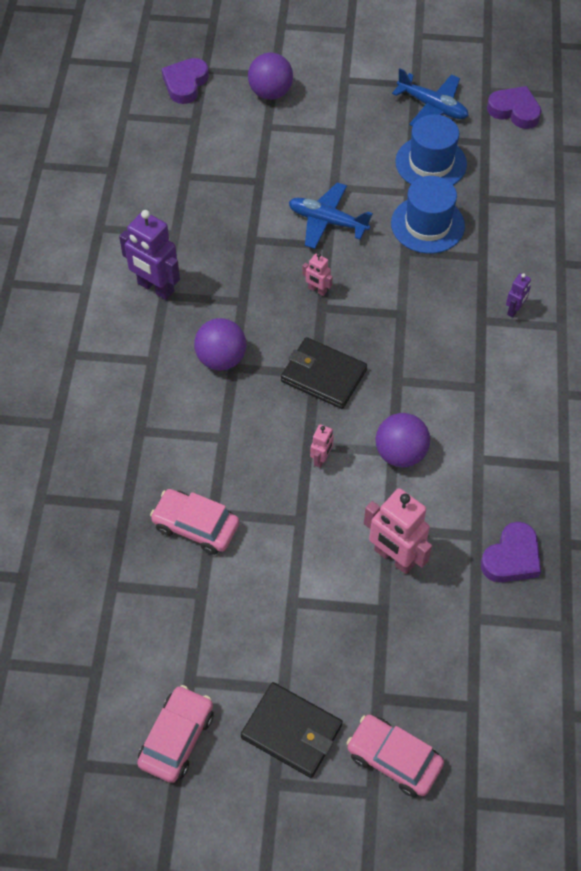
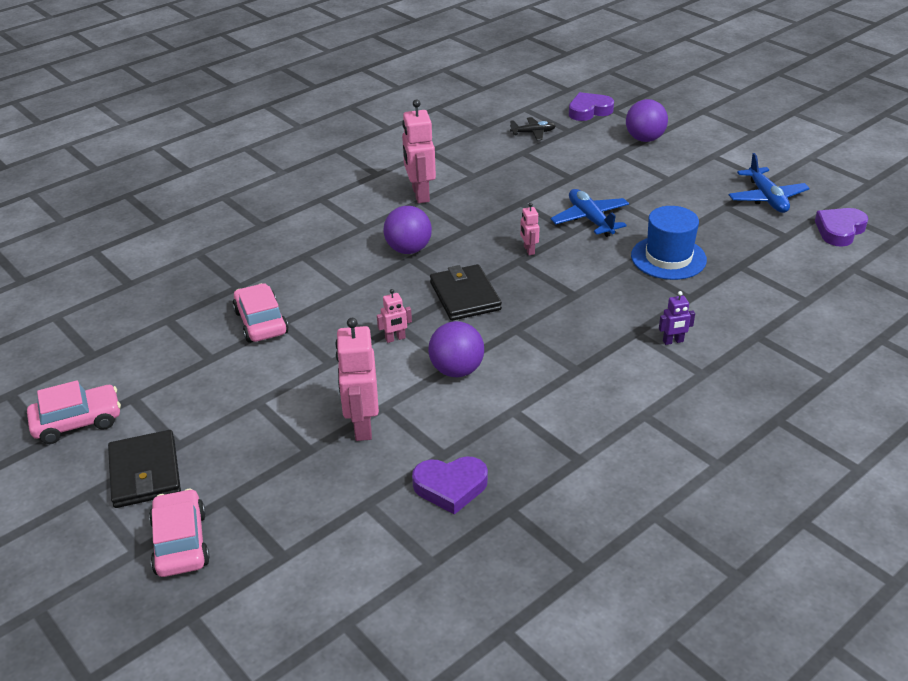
camera: 45 degrees right, 20 degrees down
purple robot [119,210,180,300] -> pink robot [402,99,436,203]
blue hat [395,114,467,185] -> none
purple heart [487,86,541,129] -> purple heart turned 120 degrees counterclockwise [815,208,868,247]
none -> black plane [510,117,556,140]

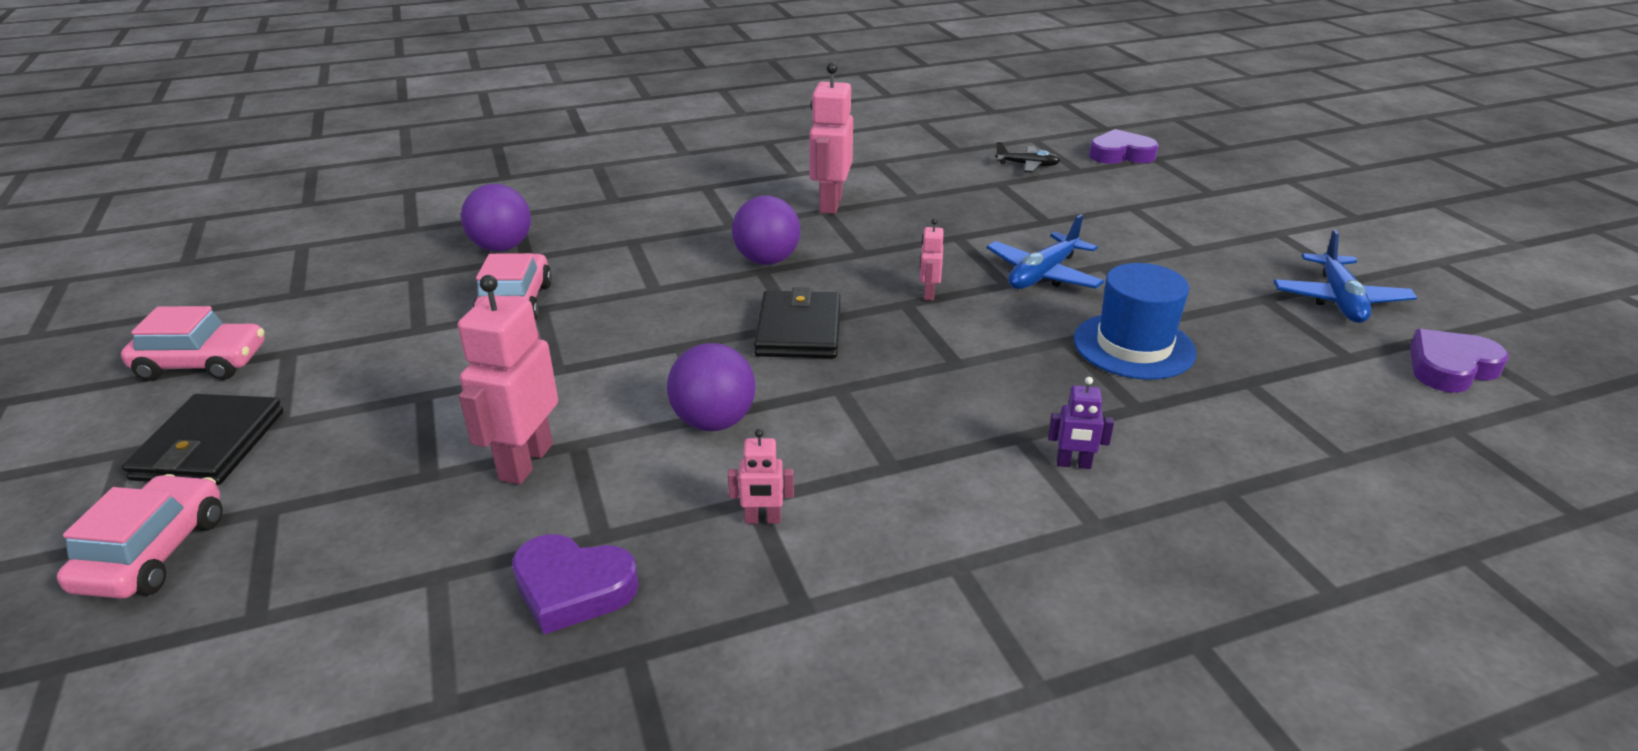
camera: 20 degrees right, 5 degrees down
pink robot [377,289,412,343] -> pink robot moved to [728,429,794,524]
blue plane [551,189,629,237] -> blue plane turned 135 degrees counterclockwise [986,214,1104,289]
purple ball [626,99,668,142] -> purple ball moved to [461,184,531,252]

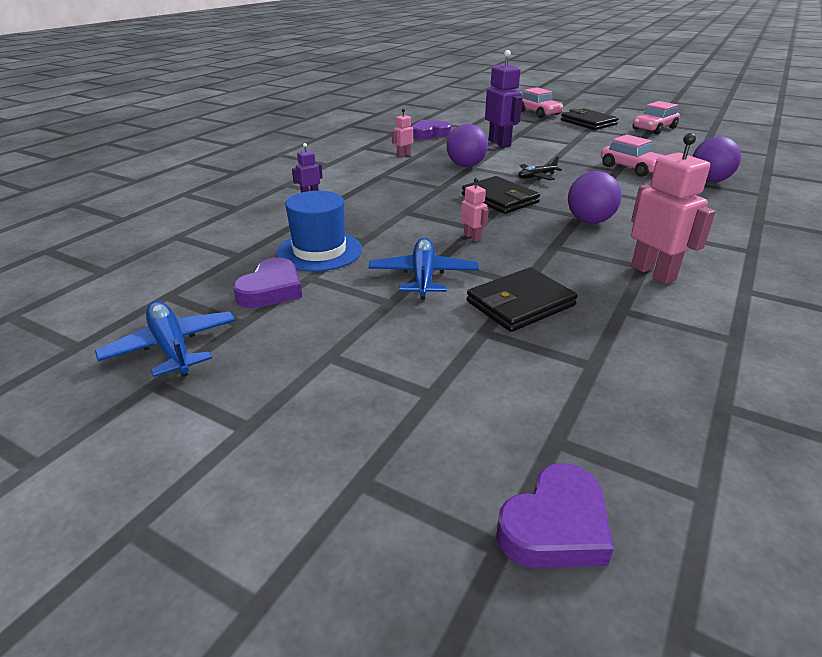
camera: 140 degrees right, 0 degrees up
pink robot [457,275,558,484] -> purple robot [485,50,523,148]
black plane [995,141,1061,173] -> black plane moved to [518,156,562,180]
purple heart [1410,329,1508,393] -> purple heart moved to [233,258,302,308]
none -> black wallet [467,267,578,332]

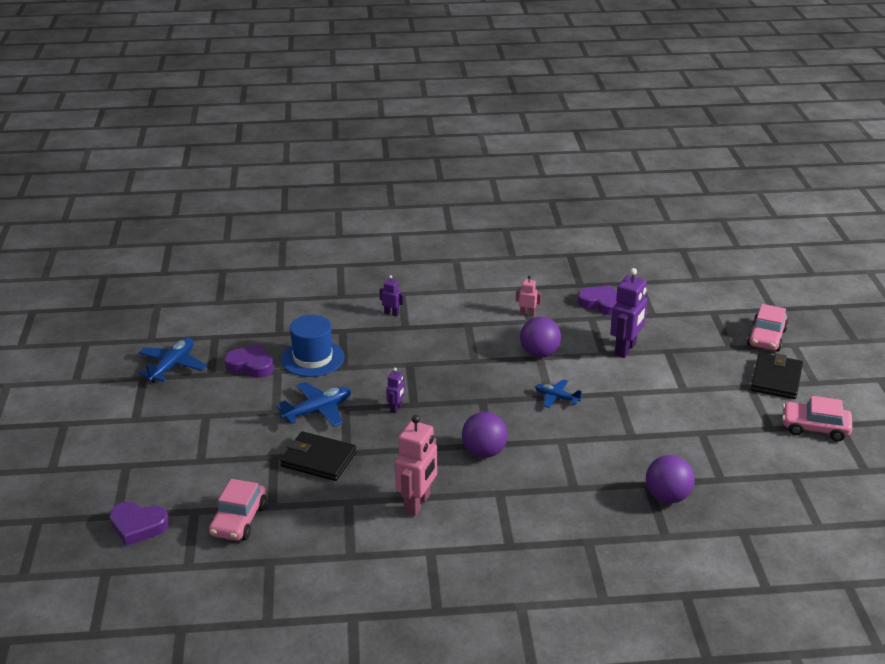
camera: 55 degrees right, 0 degrees up
purple heart [233,258,302,308] -> purple heart turned 150 degrees counterclockwise [225,344,274,378]
pink robot [461,178,489,242] -> purple robot [386,368,405,414]
black wallet [462,176,540,214] -> none
black plane [518,156,562,180] -> blue plane [535,379,583,408]
pink car [601,134,665,177] -> pink car moved to [209,479,267,541]

